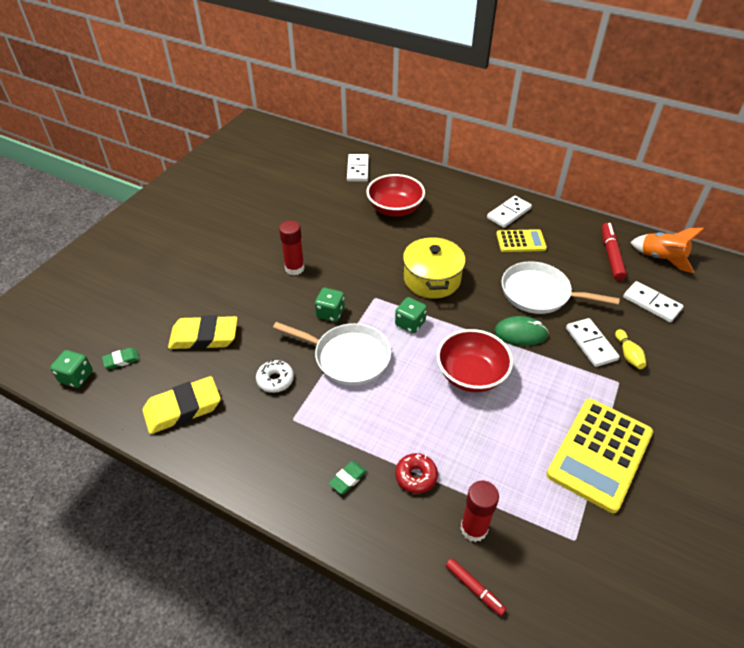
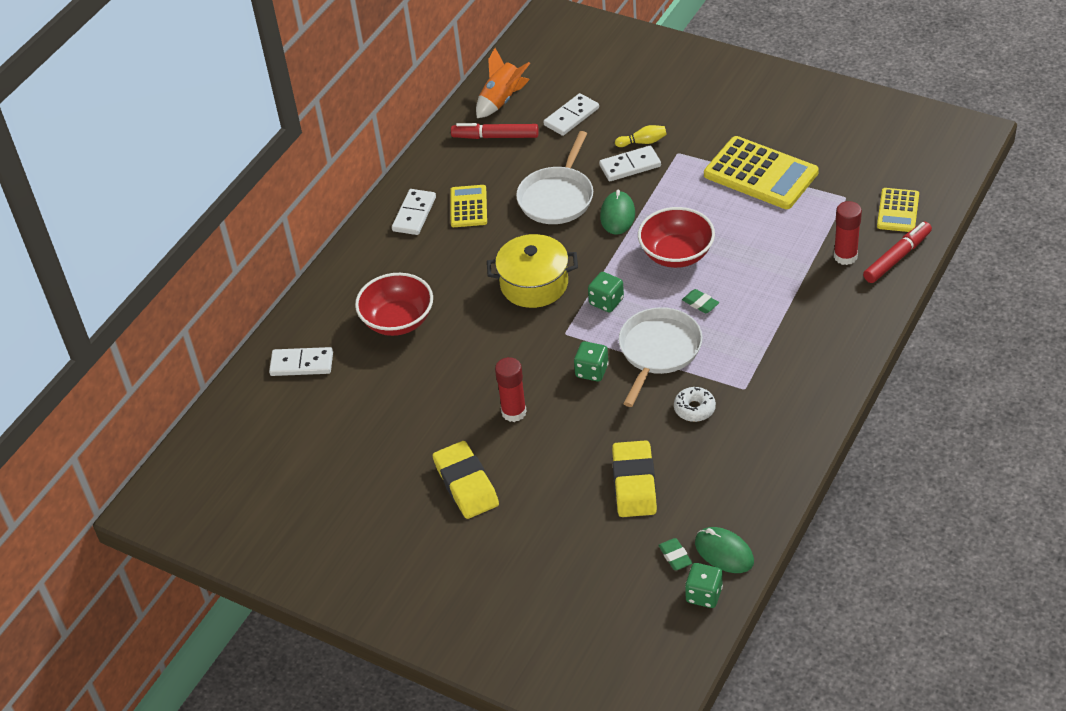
camera: 85 degrees left, 0 degrees up
yellow eraser [142,376,221,434] -> yellow eraser moved to [433,441,499,519]
green eraser [329,461,367,494] -> green eraser moved to [682,289,719,314]
red donut [395,453,438,494] -> none
red marker [446,558,506,616] -> red marker [863,222,932,283], size x1.66
white domino [487,196,532,228] -> white domino turned 60 degrees clockwise [392,189,436,235]
none -> green mouse [695,527,754,573]
none -> yellow calculator [877,188,919,232]

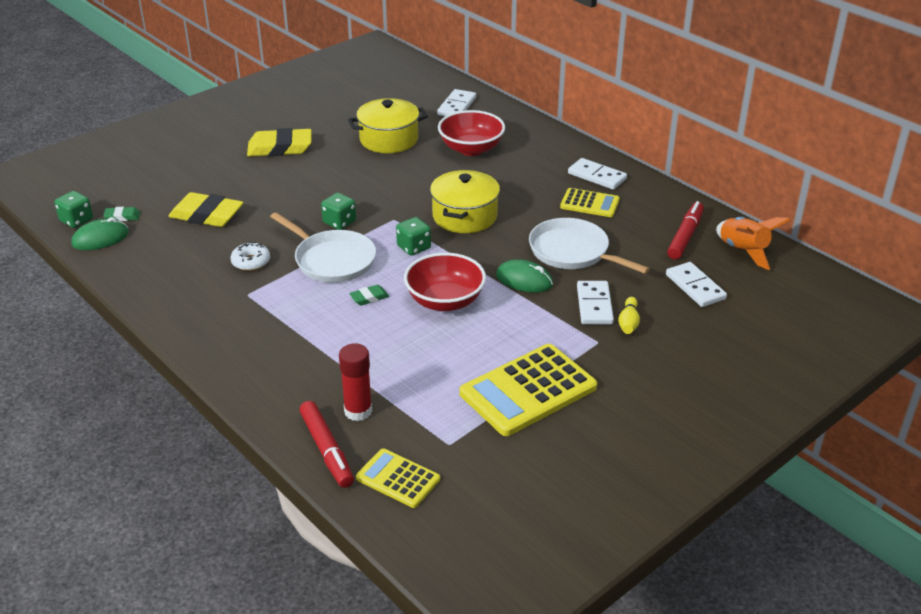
camera: 105 degrees right, 10 degrees down
red glue stick [495,357,527,422] -> none
none -> yellow pot [348,98,428,153]

